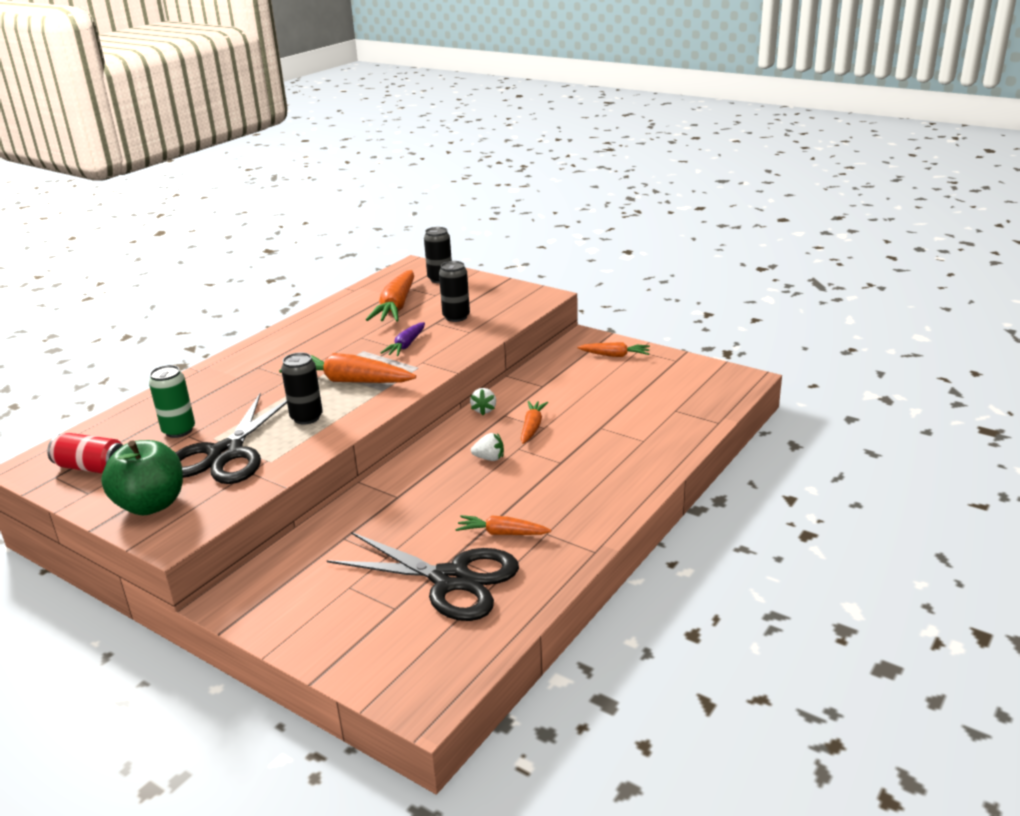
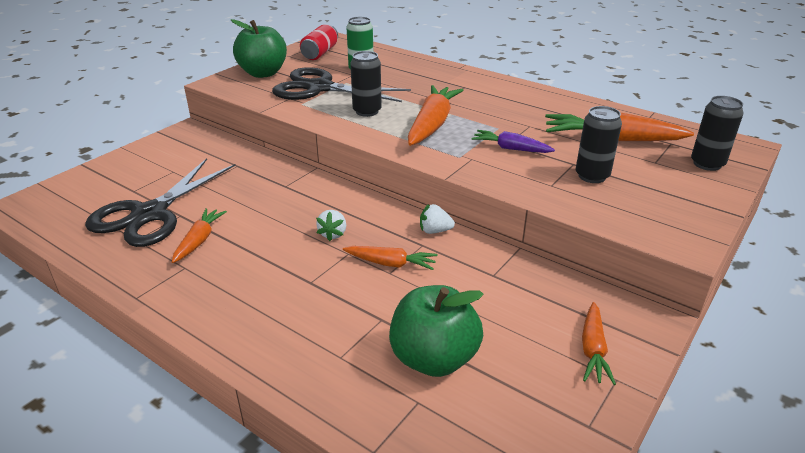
camera: 90 degrees right, 5 degrees up
none -> green apple [389,285,484,377]

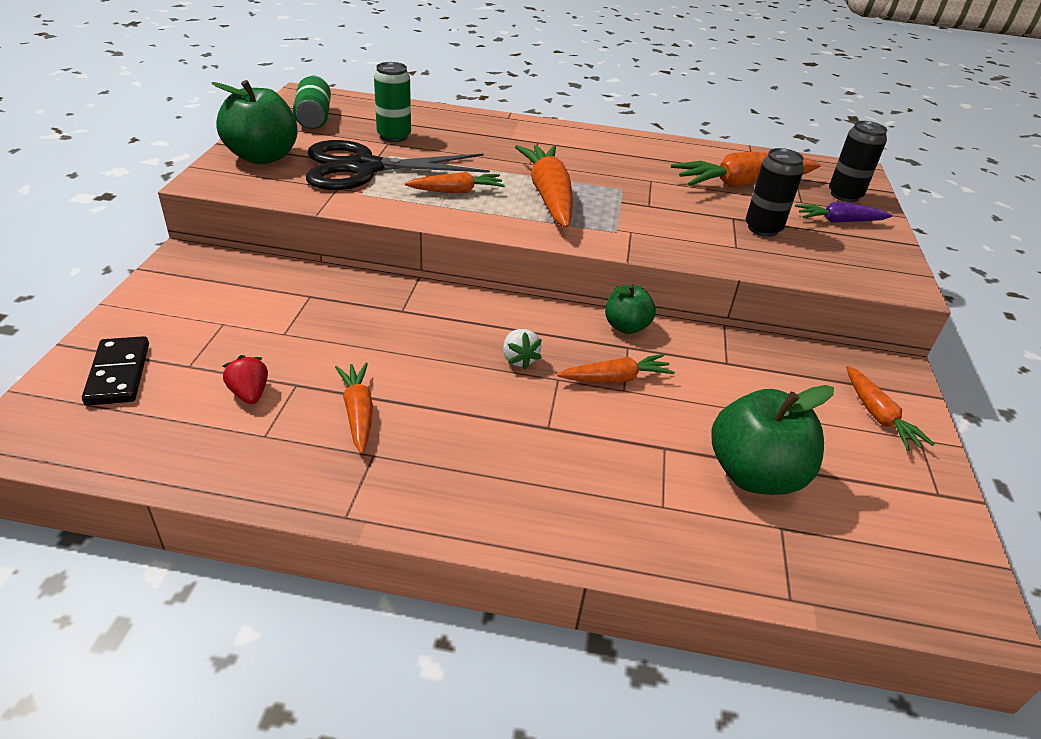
camera: 30 degrees left, 5 degrees up
black scissors [85,158,236,247] -> red strawberry [223,355,268,404]
red can [300,24,338,60] -> green can [293,76,331,129]
black can [350,51,382,117] -> orange carrot [405,172,505,193]
white strawberry [420,204,455,234] -> green apple [605,284,656,334]
purple carrot [471,130,555,153] -> purple carrot moved to [795,202,893,223]
none -> black domino [82,336,149,406]

